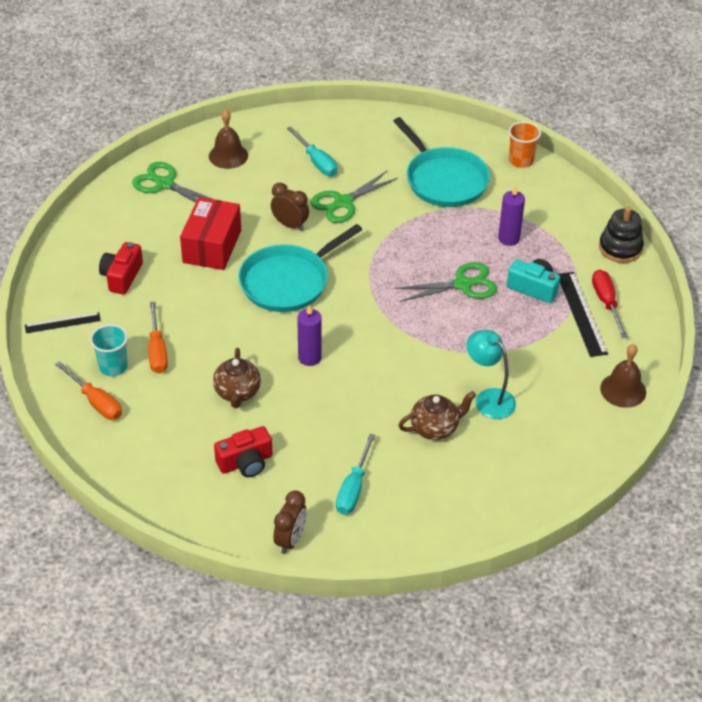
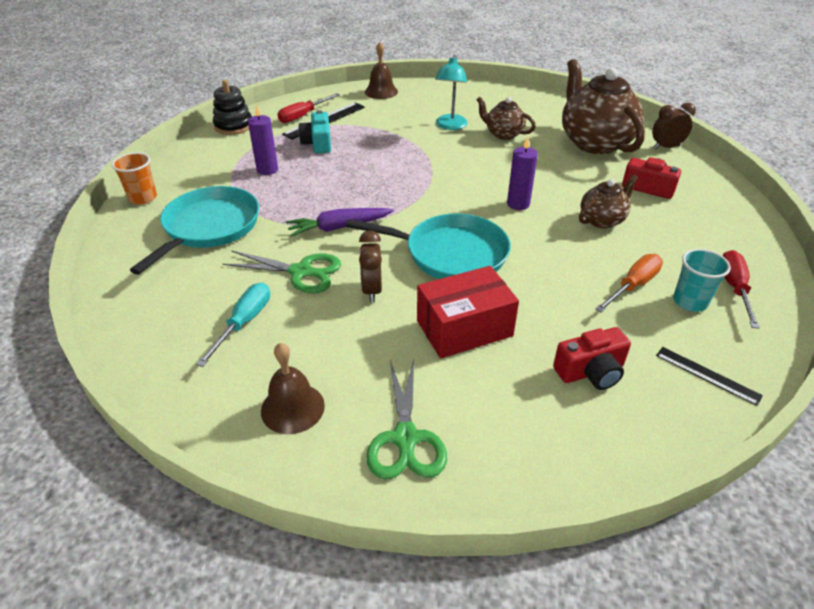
camera: 125 degrees left, 5 degrees down
orange screwdriver [55,361,122,420] -> red screwdriver [723,250,760,329]
turquoise screwdriver [336,434,375,515] -> brown teapot [562,59,645,154]
green scissors [395,262,497,302] -> none
none -> purple carrot [286,208,394,237]

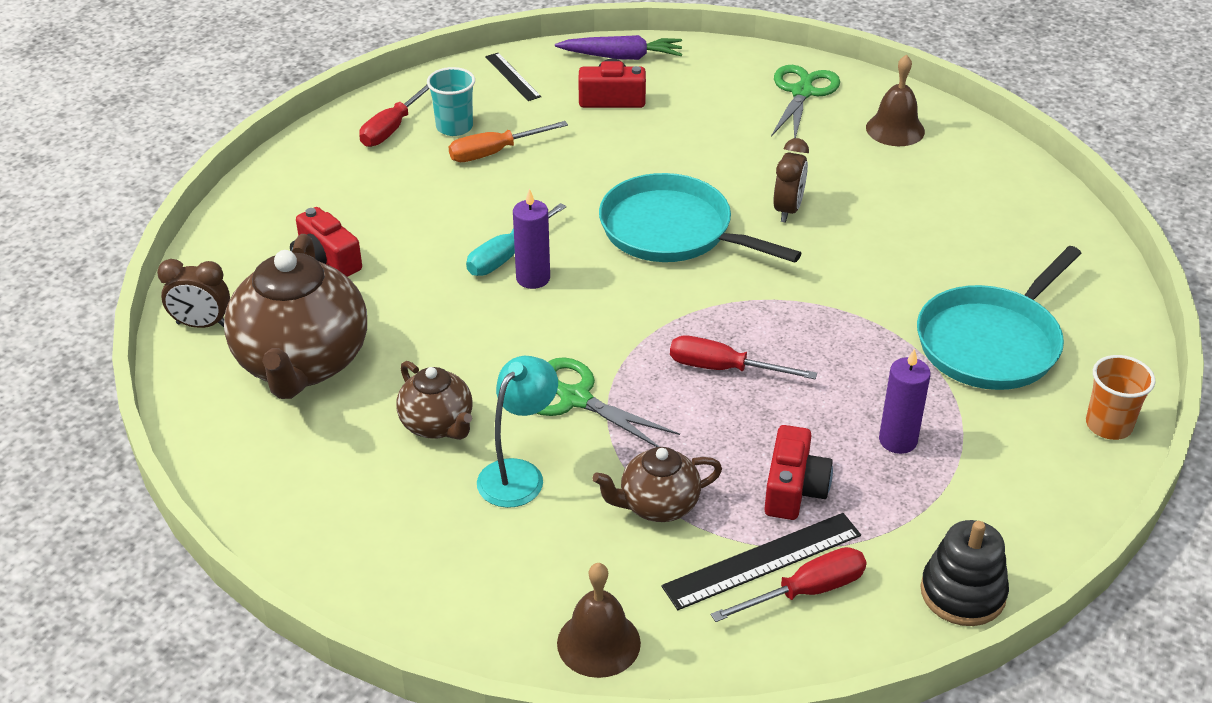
camera: 160 degrees left, 0 degrees up
turquoise screwdriver [196,283,270,367] -> turquoise screwdriver moved to [466,203,566,276]
green scissors [223,250,341,293] -> green scissors moved to [536,357,680,447]
purple carrot [286,208,394,237] -> purple carrot moved to [555,35,682,60]
turquoise camera [298,110,331,153] -> red camera [764,425,833,520]
red box [417,266,519,358] -> none
brown teapot [579,175,638,229] -> brown teapot moved to [592,447,722,522]
none -> red screwdriver [670,335,817,379]

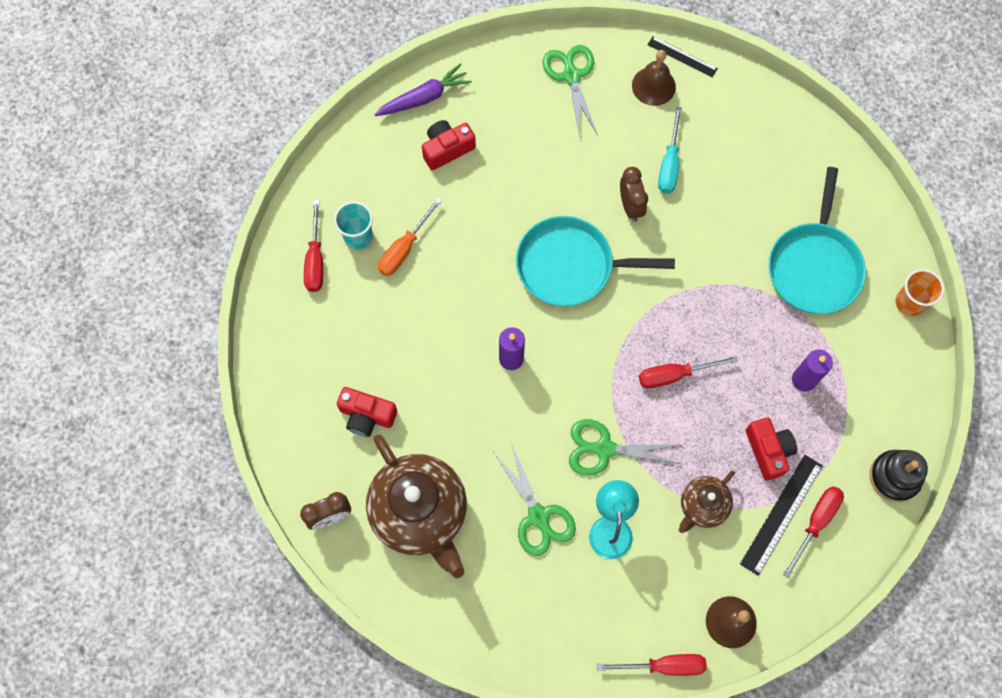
camera: 30 degrees left, 30 degrees up
brown teapot [396,361,473,440] -> green scissors [494,443,576,556]
turquoise screwdriver [466,203,566,276] -> turquoise screwdriver moved to [658,107,682,194]
black ruler [485,53,541,101] -> black ruler moved to [647,36,718,77]
none -> red screwdriver [597,654,707,676]

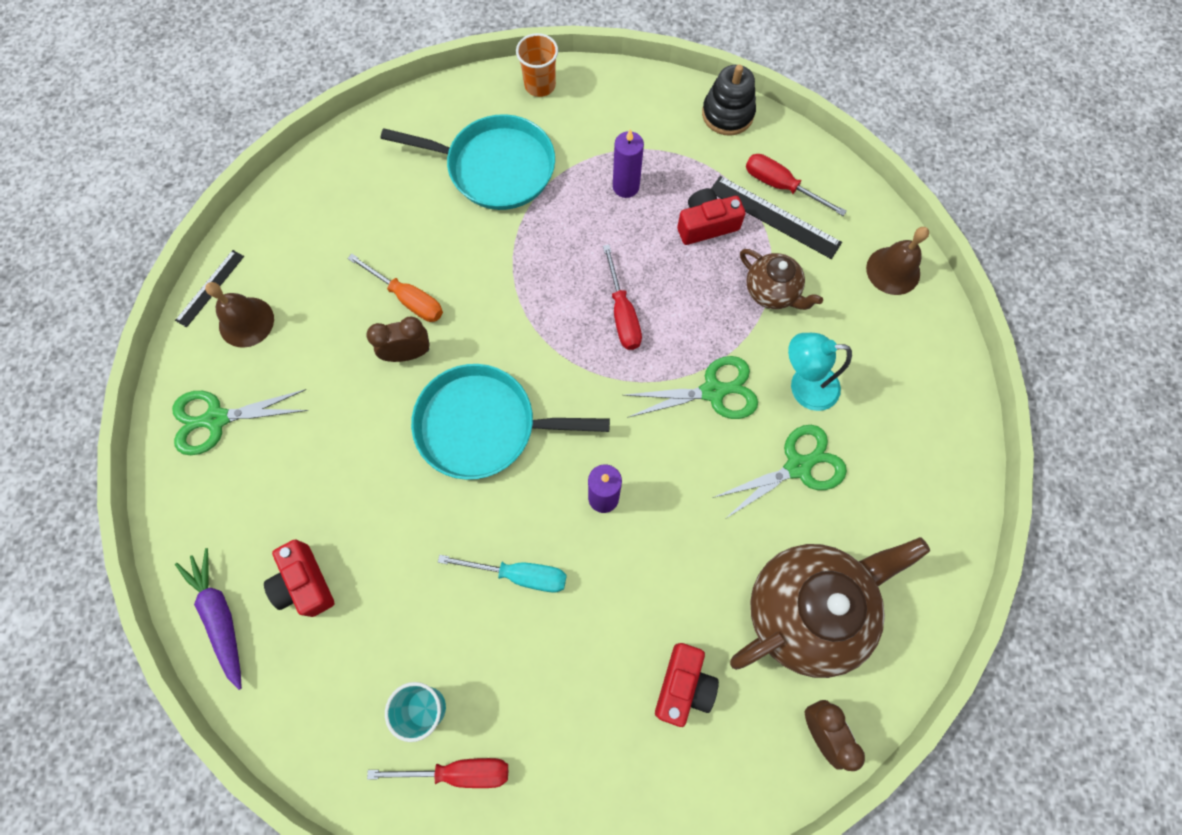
camera: 90 degrees left, 0 degrees up
orange screwdriver [378,198,442,276] -> orange screwdriver moved to [347,254,443,322]
turquoise pan [516,216,675,306] -> turquoise pan turned 90 degrees clockwise [411,364,610,480]
green scissors [569,419,681,476] -> green scissors turned 105 degrees counterclockwise [624,356,758,419]
red screwdriver [597,654,707,676] -> none
turquoise screwdriver [658,107,682,194] -> turquoise screwdriver moved to [438,555,567,593]

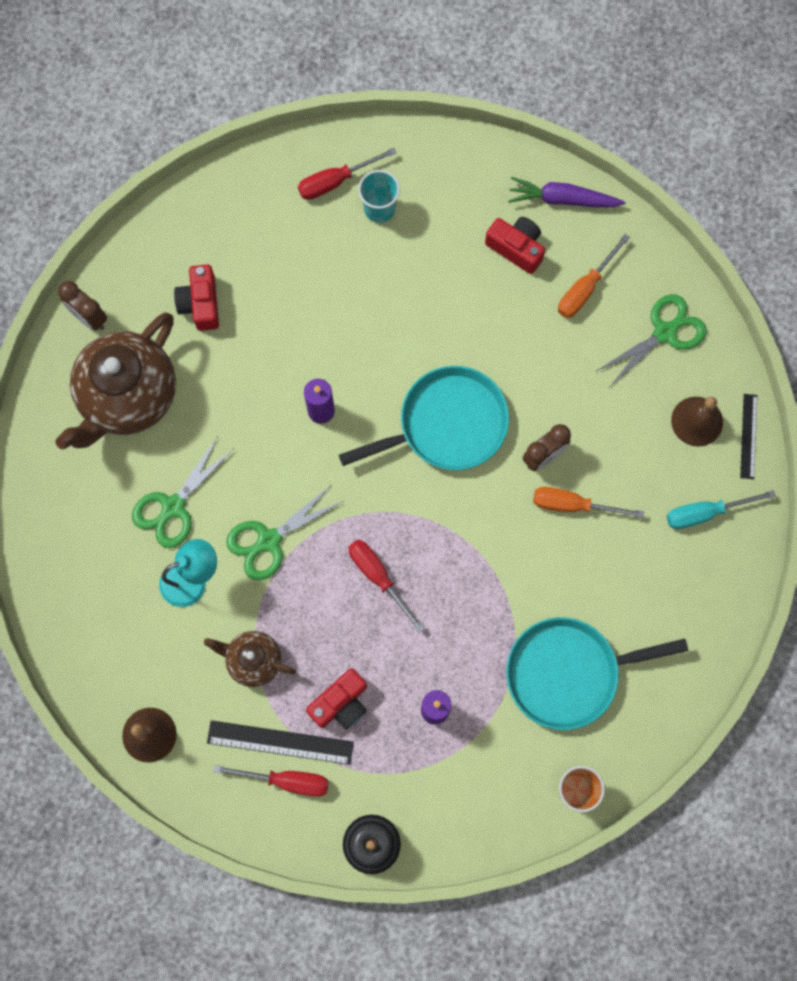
camera: 155 degrees right, 5 degrees up
purple carrot [175,548,242,690] -> purple carrot turned 150 degrees clockwise [508,177,626,208]
turquoise screwdriver [438,555,567,593] -> turquoise screwdriver moved to [667,490,776,529]
none -> orange screwdriver [558,234,630,318]

